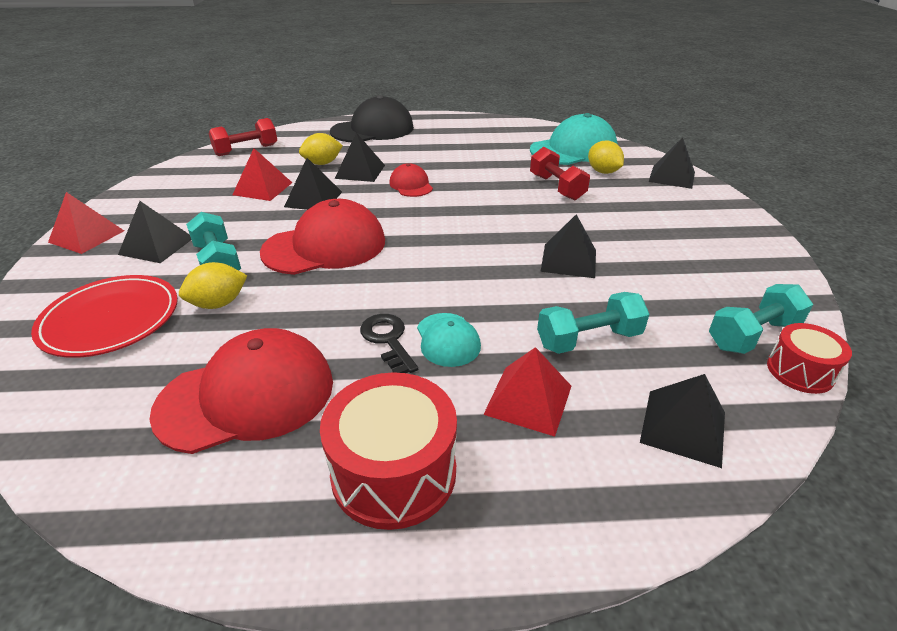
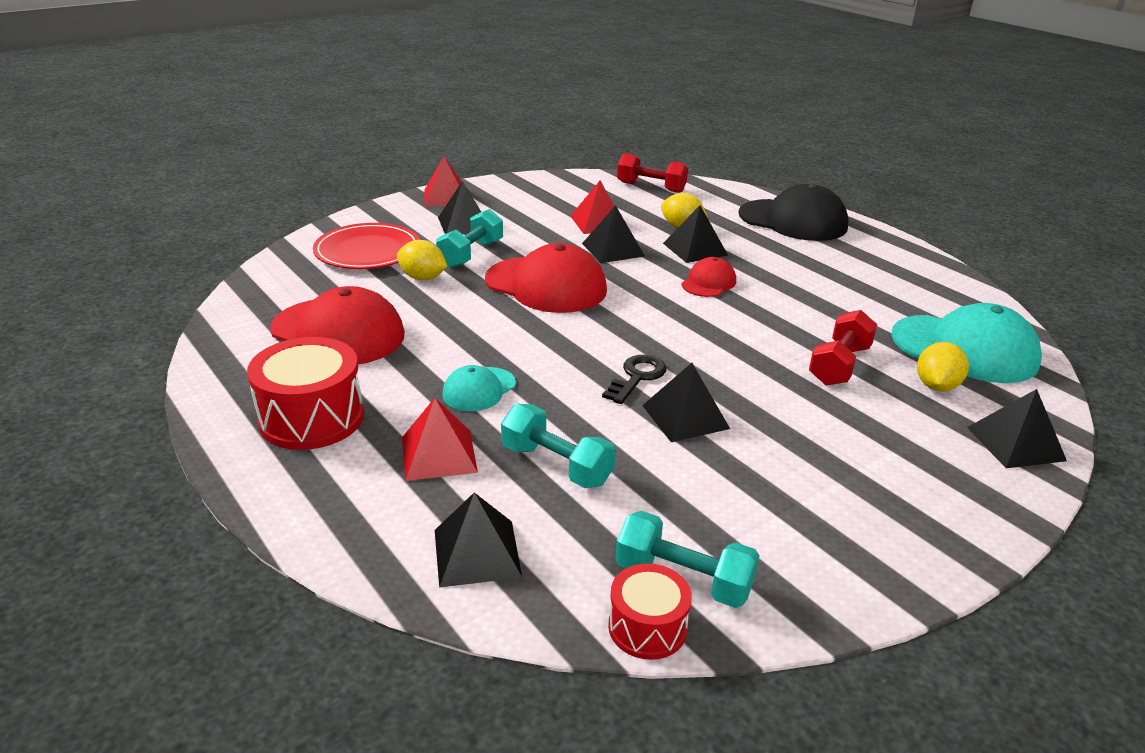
camera: 55 degrees right, 5 degrees down
black key [360,314,418,373] -> black key moved to [602,355,667,404]

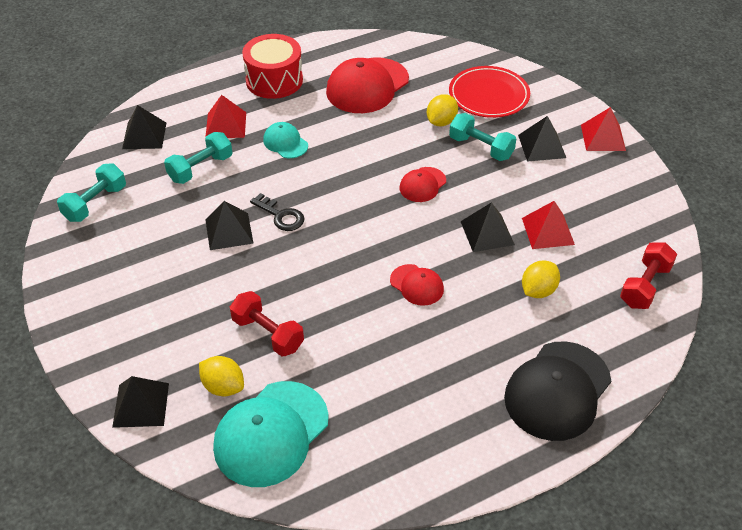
camera: 100 degrees right, 15 degrees up
red cap [485,243,607,313] -> red cap [400,167,446,202], size x0.52
red drum [608,564,692,660] -> none
black pyramid [663,205,728,263] -> none

